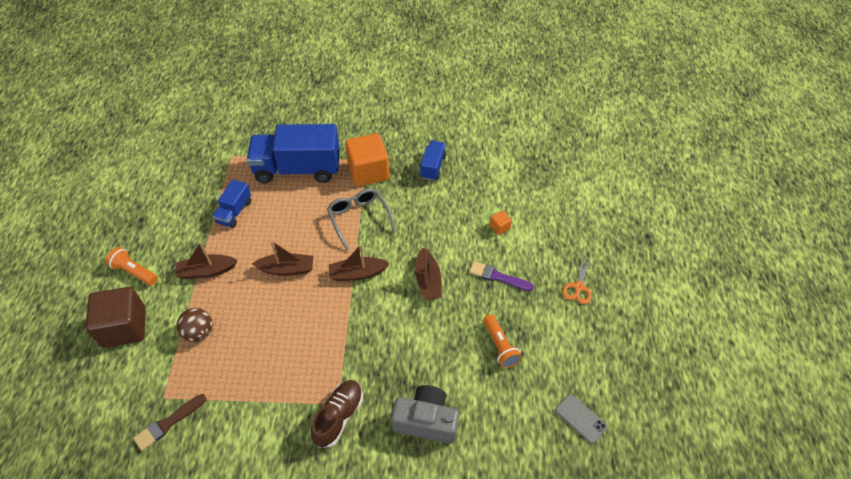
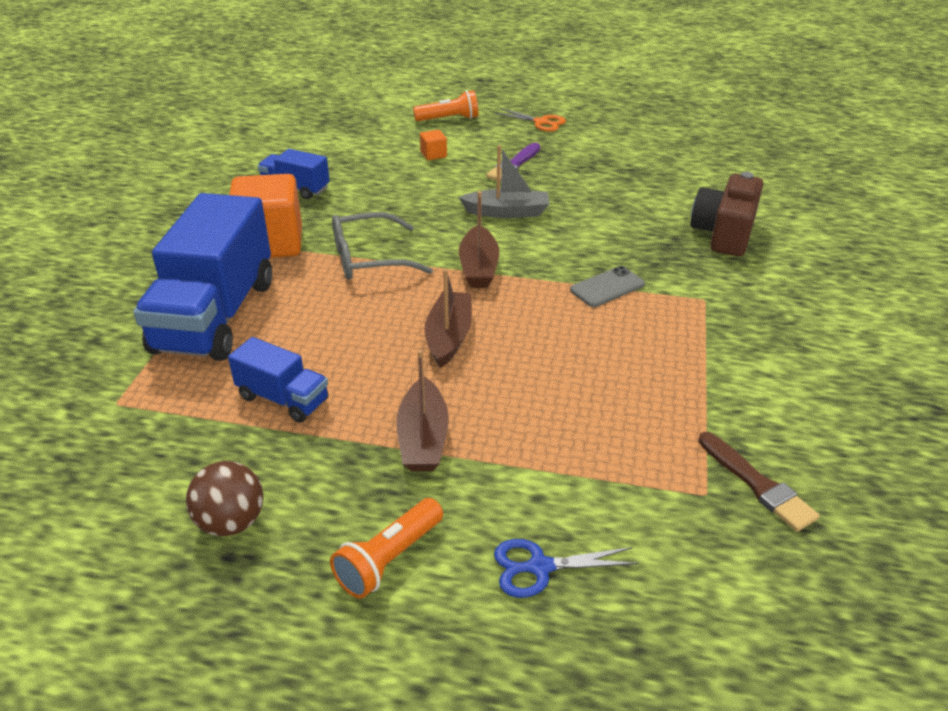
camera: 80 degrees left, 15 degrees down
brown cube [86,287,146,348] -> blue scissors [494,539,639,598]
brown ball [177,308,212,342] -> brown ball moved to [186,461,263,536]
brown shoe [311,380,363,447] -> none
grey camera [391,385,459,444] -> brown camera [691,172,763,256]
brown boat [415,246,442,300] -> grey boat [459,145,549,218]
orange flashlight [483,314,522,368] -> orange flashlight moved to [413,90,478,121]
grey phone [555,394,607,444] -> grey phone moved to [570,266,645,307]

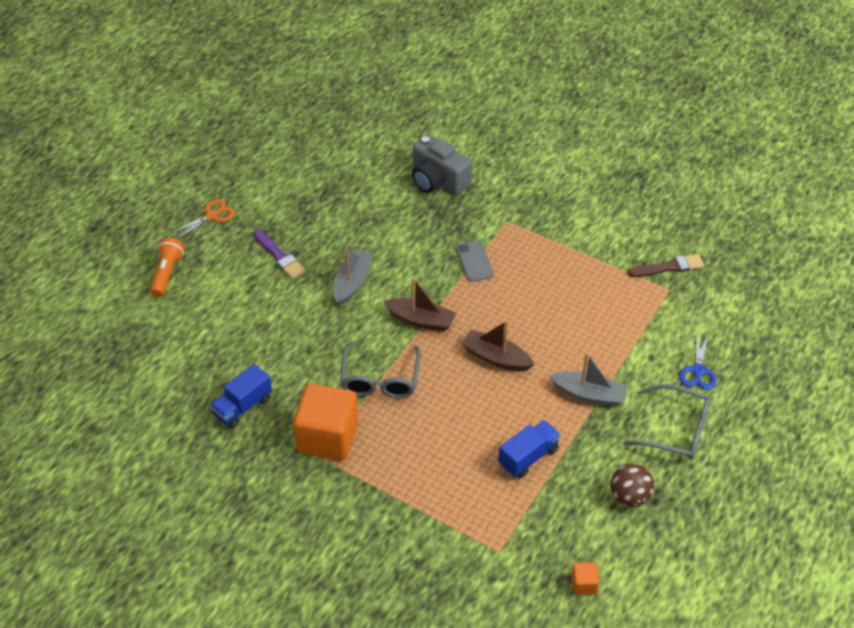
camera: 70 degrees left, 10 degrees up
blue truck [133,193,272,361] -> none
orange flashlight [330,498,443,599] -> grey glasses [624,384,711,460]
brown boat [396,350,449,472] -> grey boat [549,352,628,407]
orange cube [420,130,447,160] -> orange cube moved to [571,562,599,595]
brown camera [691,172,763,256] -> grey camera [412,135,472,195]

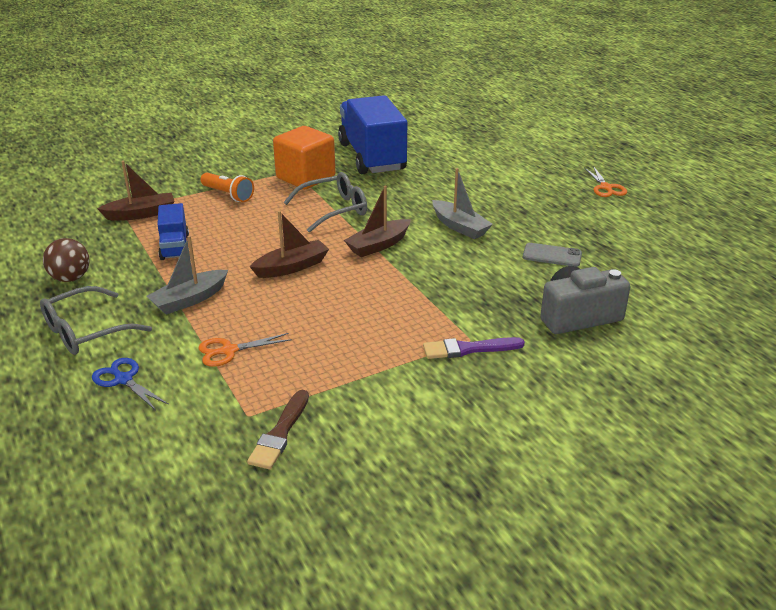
camera: 120 degrees right, 15 degrees down
orange flashlight [150,238,185,297] -> orange flashlight moved to [200,173,254,202]
blue truck [210,364,272,428] -> blue truck [338,95,407,174], size x2.04
purple brush [253,230,305,279] -> purple brush moved to [423,337,525,359]
grey glasses [340,342,421,398] -> grey glasses turned 120 degrees clockwise [284,172,367,233]
grey phone [456,241,494,282] -> grey phone moved to [523,243,582,267]
orange cube [571,562,599,595] -> none
none -> brown boat [97,161,175,221]
none -> orange scissors [198,333,292,367]

